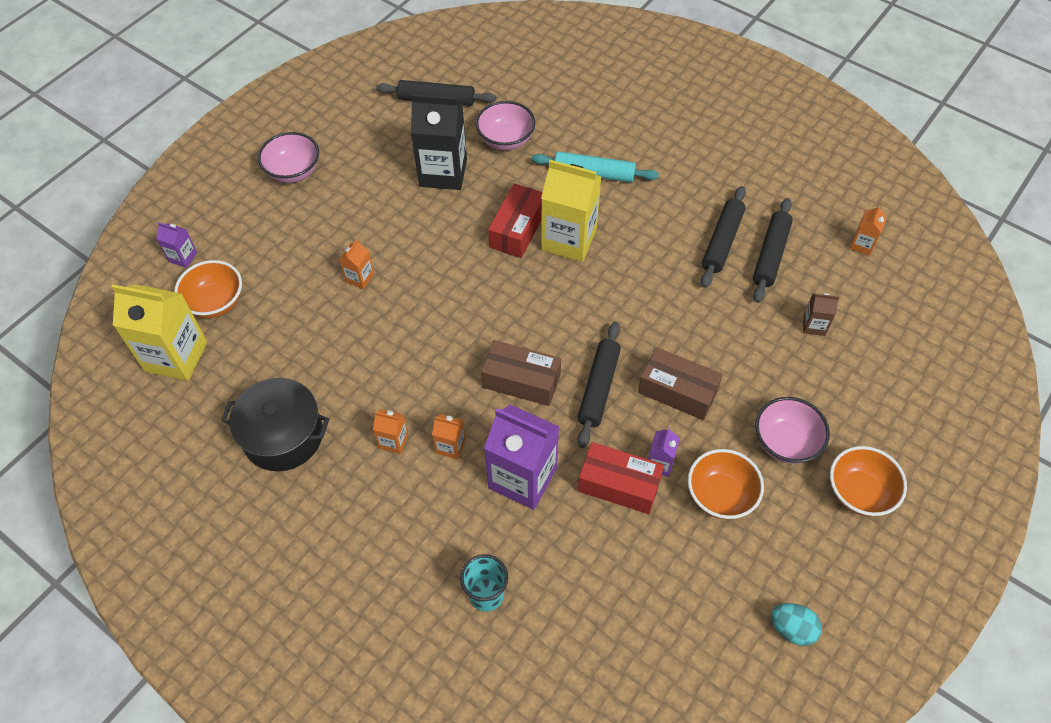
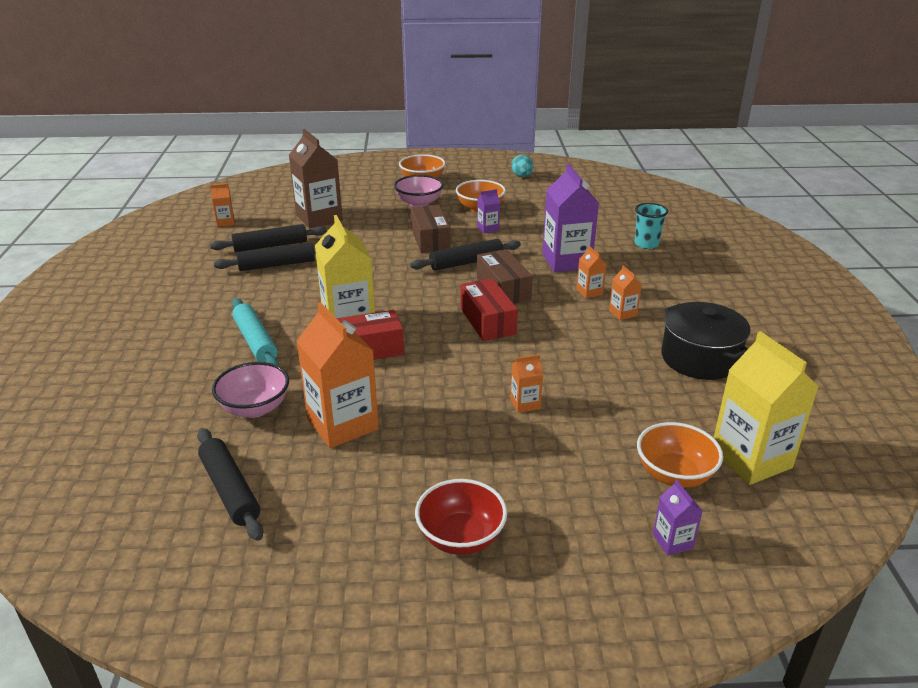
camera: 130 degrees left, 25 degrees down
pink bowl [258,132,319,183] -> red bowl [415,479,507,555]
black carton [411,94,467,190] -> orange carton [296,302,379,448]
red box [578,442,664,514] -> red box moved to [461,278,518,341]
brown carton [803,293,840,336] -> brown carton [289,129,343,228], size x2.15

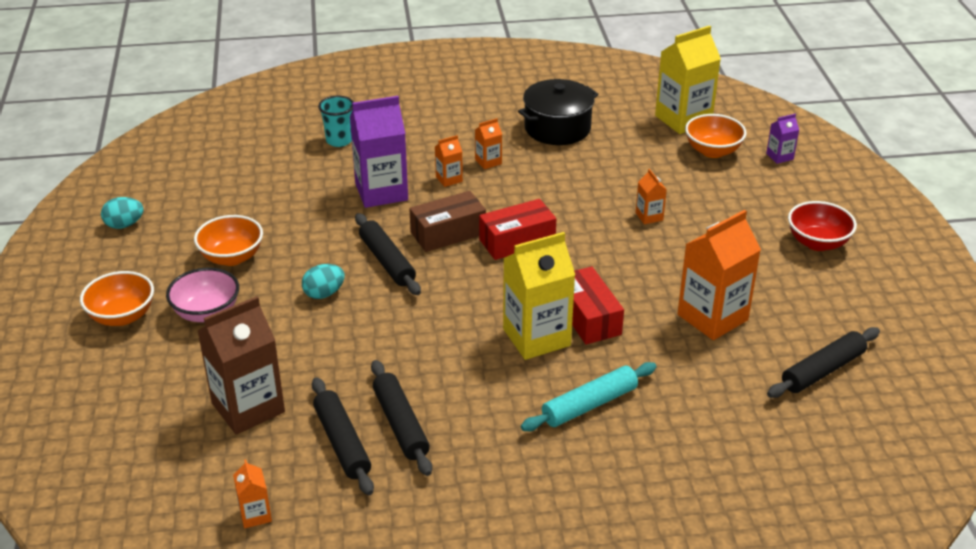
camera: 95 degrees left, 5 degrees up
pink bowl [212,362,289,418] -> none
brown box [411,205,451,253] -> turquoise egg [302,264,345,299]
purple carton [477,189,500,233] -> none

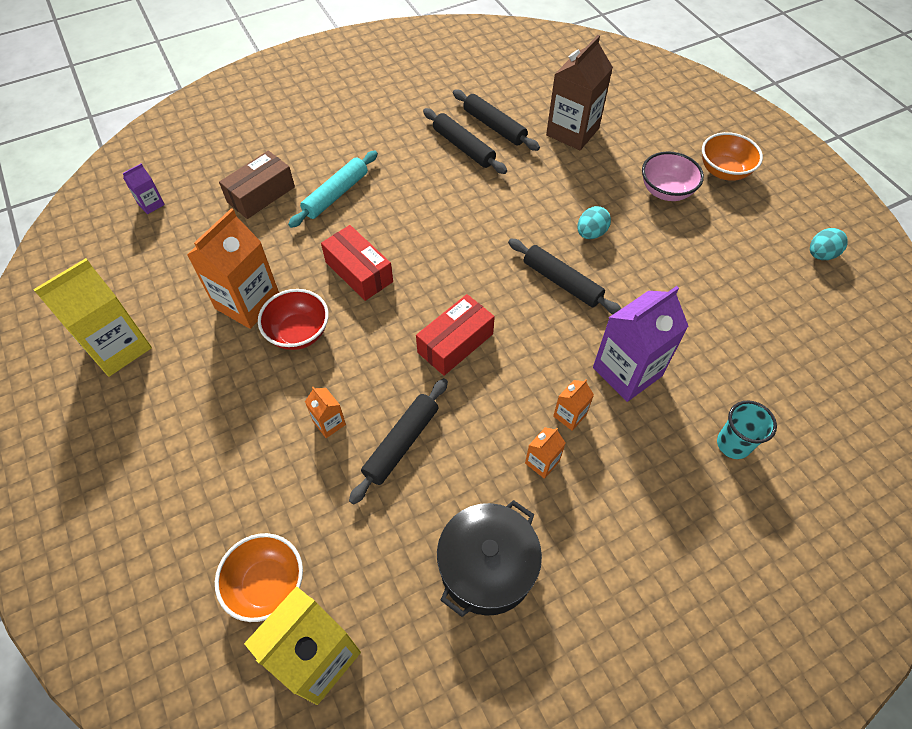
camera: 160 degrees right, 20 degrees up
orange bowl [194,215,263,266] -> none
orange carton [233,459,272,528] -> none
brown box [409,191,486,252] -> brown box moved to [219,151,295,219]
yellow carton [503,232,575,360] -> yellow carton moved to [33,258,152,377]
purple carton [766,114,799,164] -> purple carton moved to [122,163,165,214]
black rolling pin [767,327,880,398] -> black rolling pin moved to [349,378,448,505]
red bowl [788,201,857,251] -> red bowl moved to [258,289,329,350]

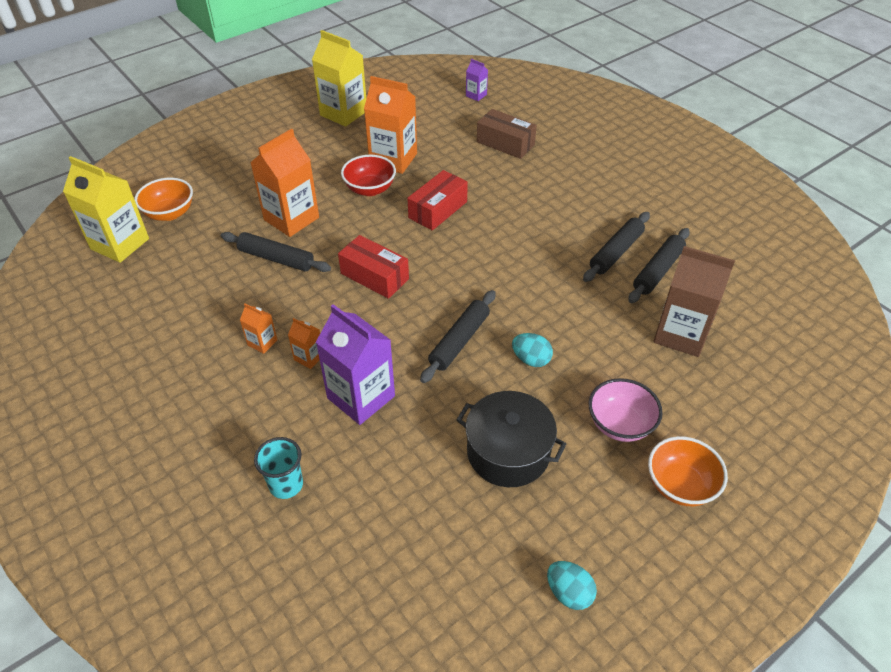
camera: 80 degrees right, 10 degrees down
turquoise rolling pin [288,151,378,228] -> none
orange carton [305,387,346,438] -> orange carton [250,129,319,237], size x2.15
black pot [437,500,542,617] -> black pot moved to [457,391,566,487]

